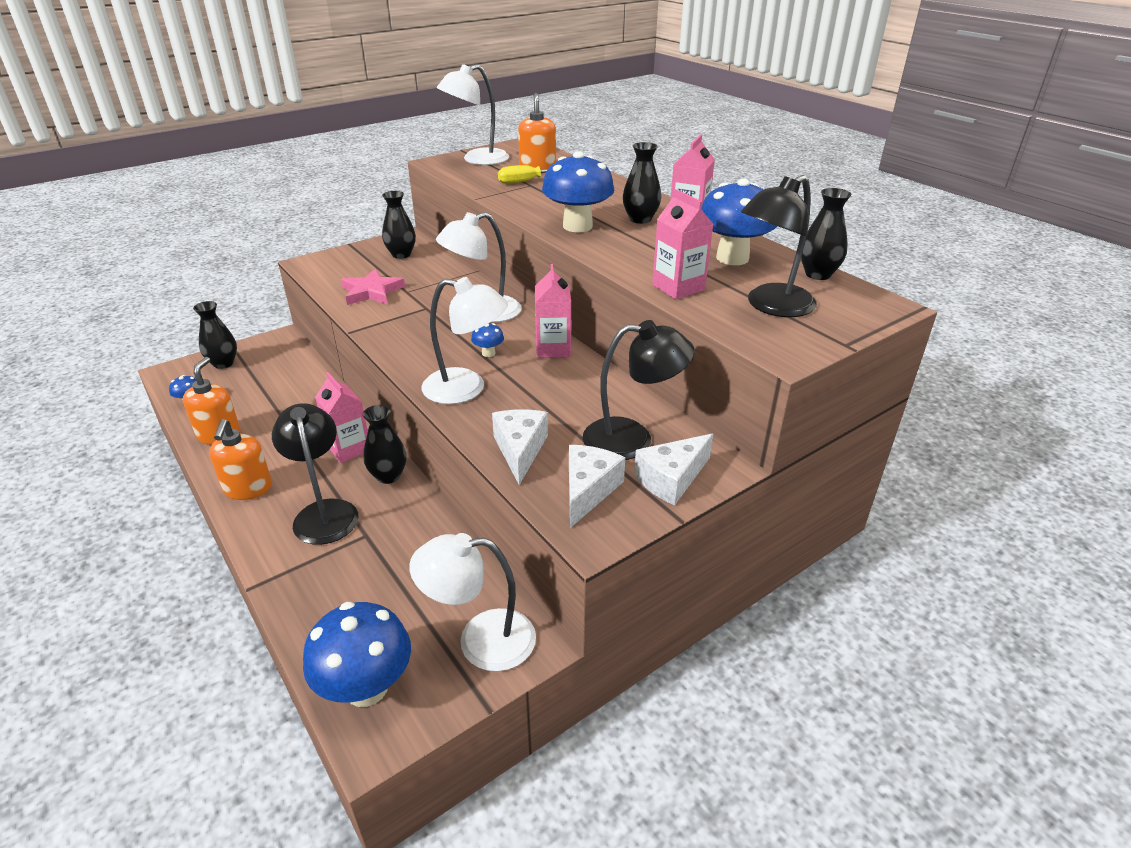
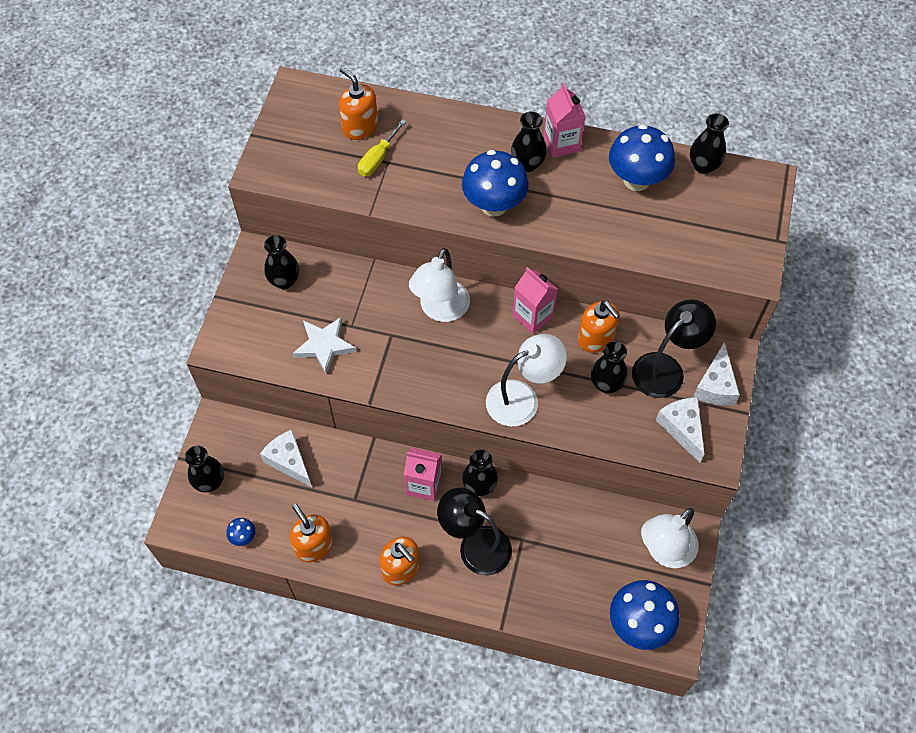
camera: 40 degrees left, 25 degrees up
pink star [341,269,405,305] -> white star [292,317,357,375]
white lamp [437,64,509,165] -> none
blue mushroom [471,323,504,357] -> none
white cheese [492,409,548,485] -> white cheese moved to [260,430,312,487]
pink carton [652,189,714,299] -> none
black lamp [741,175,817,317] -> none
none -> orange soap dispenser [578,301,620,353]
none -> black vase [591,341,628,393]

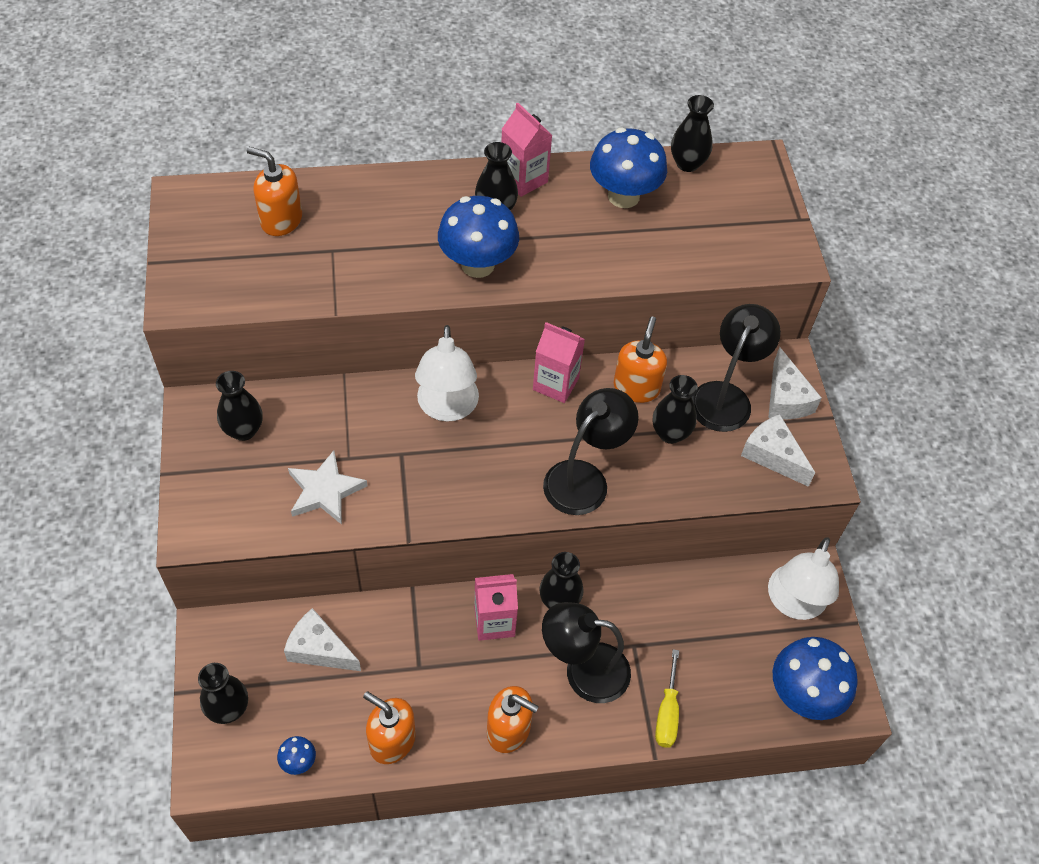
camera: 25 degrees left, 5 degrees down
yellow screwdriver [358,119,406,176] -> yellow screwdriver moved to [655,649,679,747]
white lamp [486,334,567,427] -> black lamp [543,388,639,515]
orange soap dispenser [578,301,620,353] -> orange soap dispenser turned 105 degrees counterclockwise [614,316,667,403]

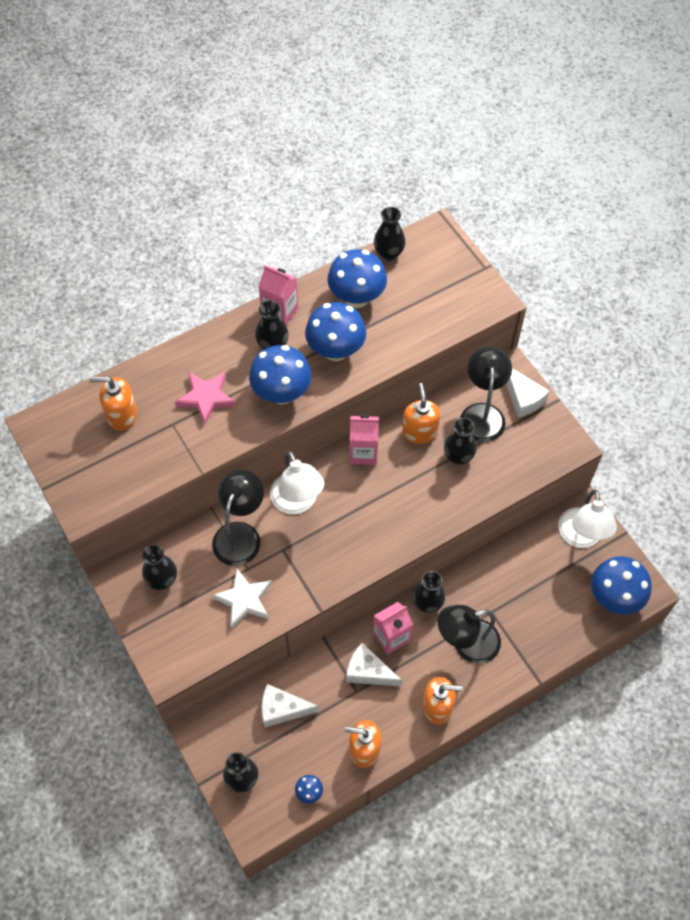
camera: 20 degrees left, 5 degrees up
black lamp [543,388,639,515] -> black lamp moved to [212,469,264,566]
yellow screwdriver [655,649,679,747] -> none
white cheese [741,414,815,487] -> white cheese moved to [346,643,402,687]
none -> pink star [175,372,236,424]
none -> blue mushroom [305,302,366,361]

